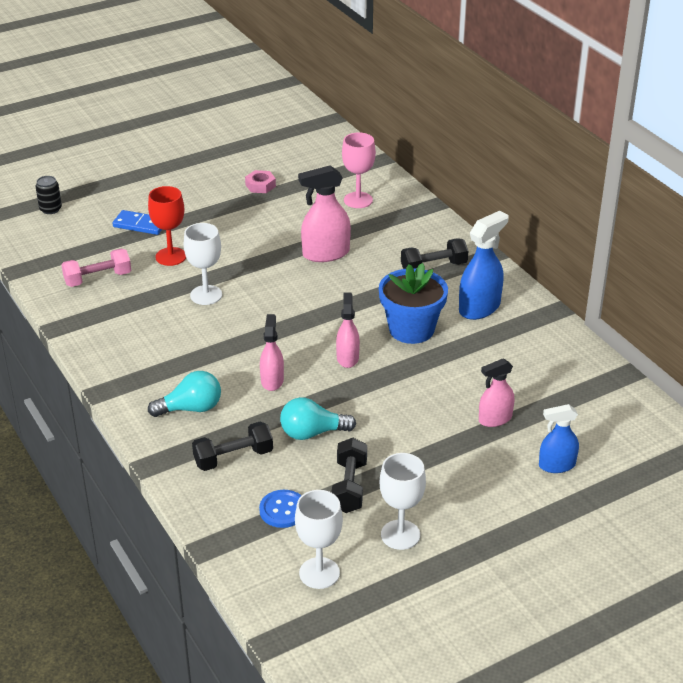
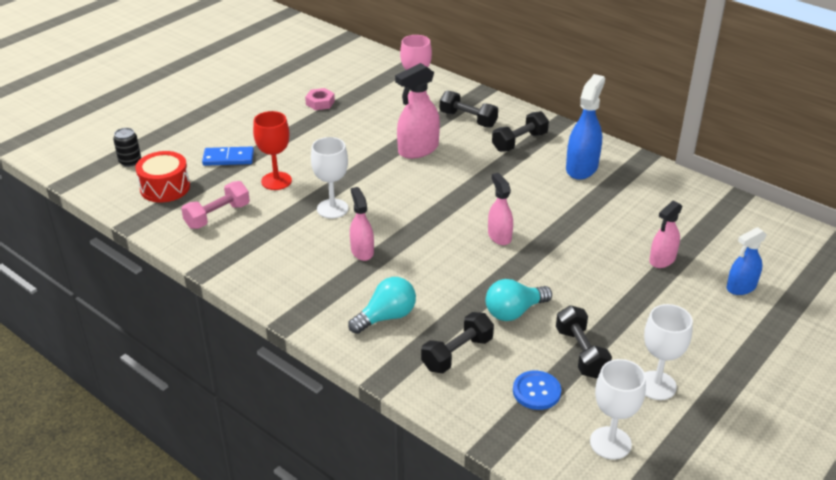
camera: 20 degrees left, 0 degrees up
pink spray bottle [260,314,284,391] -> pink spray bottle moved to [350,187,374,261]
blue flower pot [379,263,448,344] -> none
none -> red drum [135,151,190,202]
none -> black dumbbell [440,91,498,128]

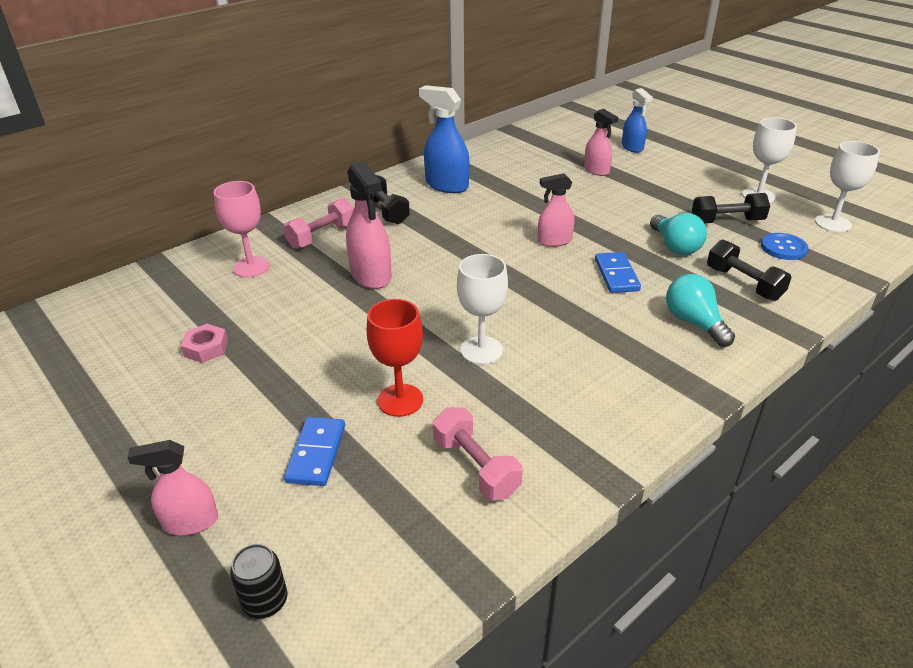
camera: 80 degrees left, 0 degrees up
red drum [135,151,190,202] -> none
pink spray bottle [350,187,374,261] -> pink spray bottle moved to [127,440,218,535]
black dumbbell [440,91,498,128] -> pink dumbbell [283,198,354,249]
none -> blue domino [595,252,641,293]

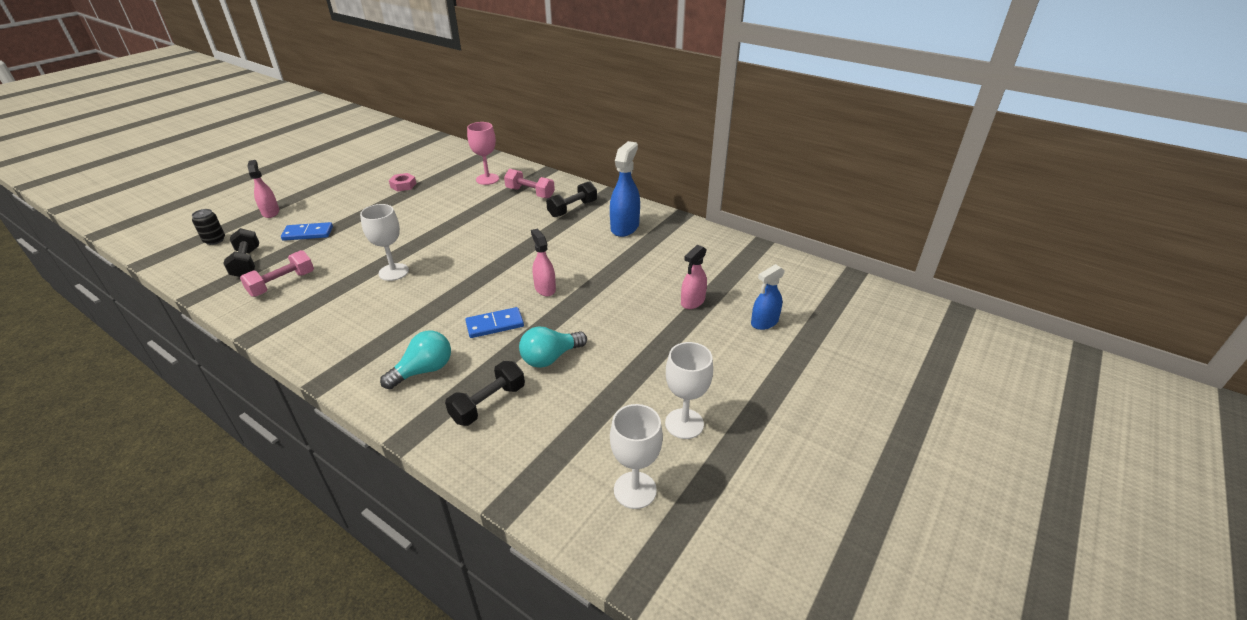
camera: 75 degrees right, 0 degrees up
pink spray bottle [346,161,392,289] -> none
red goblet [367,299,423,417] -> none
black dumbbell [692,193,770,223] -> black dumbbell moved to [223,228,259,277]
blue button [761,233,808,260] -> none

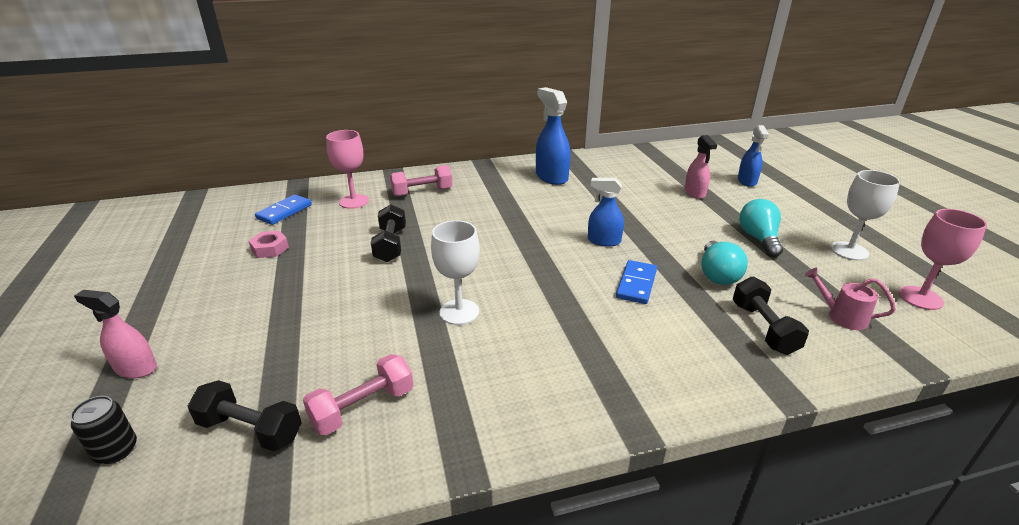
camera: 50 degrees left, 5 degrees down
pink dumbbell [240,250,314,297] -> pink dumbbell turned 60 degrees clockwise [303,354,413,435]
blue domino [281,222,333,241] -> blue domino moved to [255,194,312,225]
turquoise light bulb [380,330,451,389] -> turquoise light bulb moved to [739,199,783,257]
pink spray bottle [531,229,556,296] -> blue spray bottle [588,178,624,246]
black dumbbell [546,181,597,217] -> black dumbbell moved to [371,204,406,262]
white goblet [610,404,663,509] -> pink goblet [899,209,987,310]
none -> pink watering can [805,268,896,330]

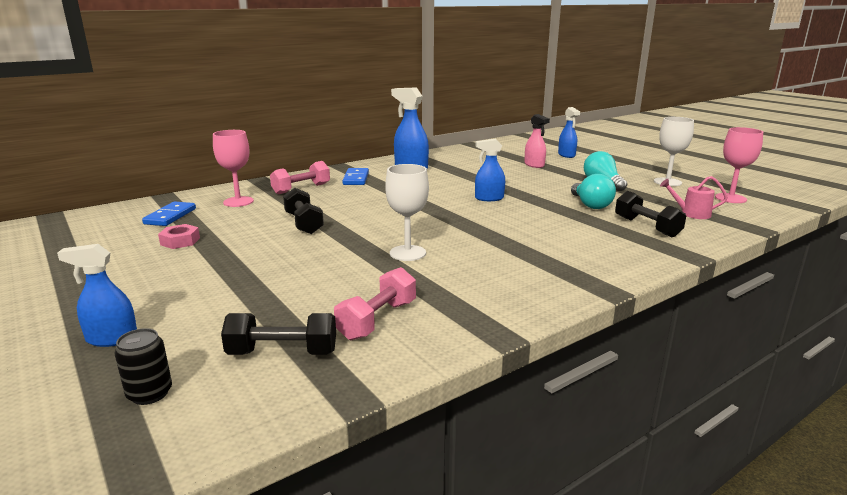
camera: 20 degrees left, 10 degrees down
pink spray bottle [74,290,157,378] -> blue spray bottle [57,244,137,347]
blue domino [616,260,657,304] -> blue domino moved to [342,168,369,185]

